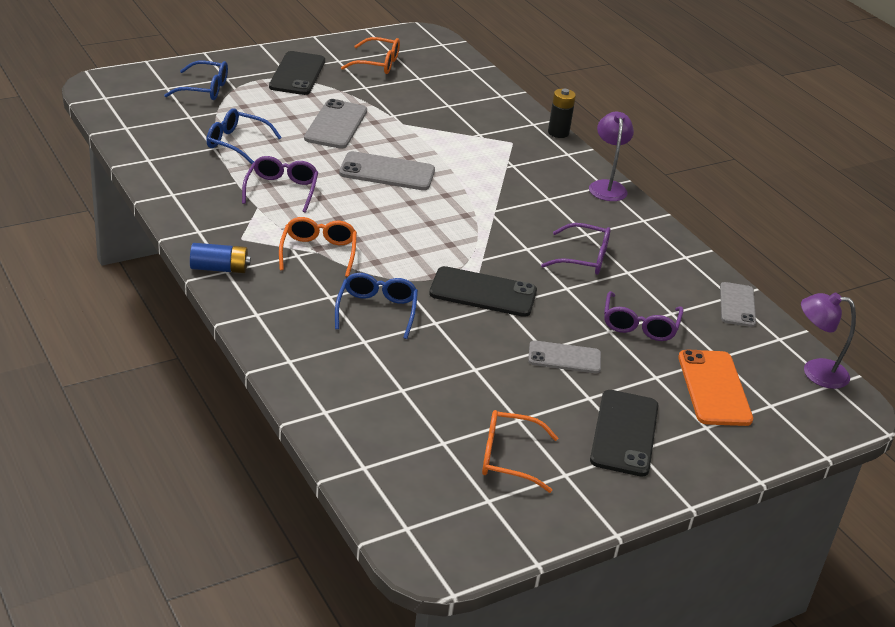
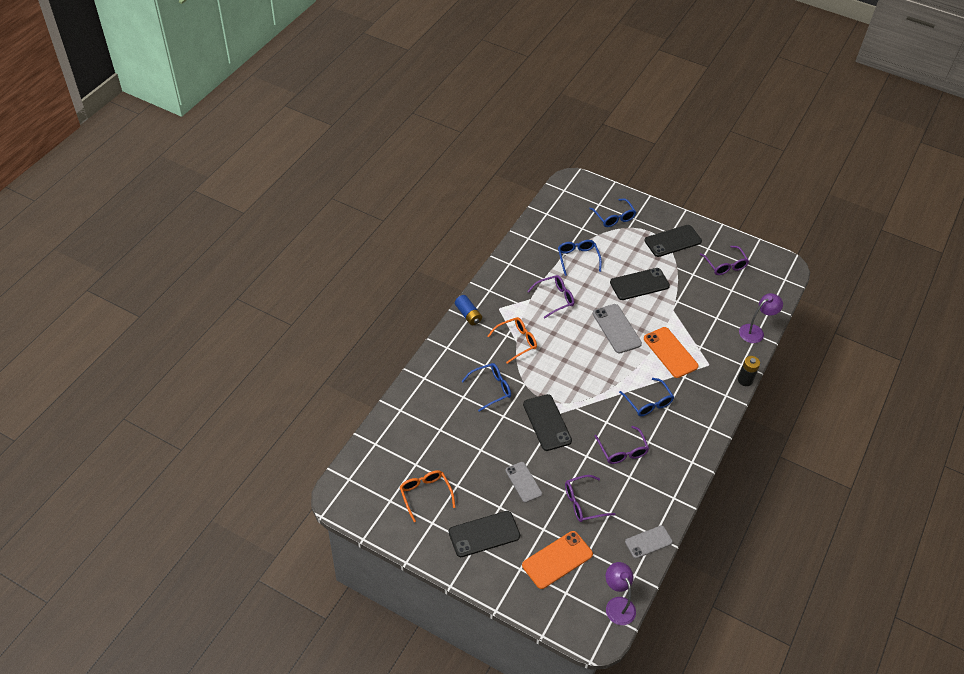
camera: 60 degrees right, 15 degrees up
grey phone [304,99,367,149] -> black phone [610,268,670,300]
orange glasses [341,37,400,74] -> purple glasses [700,246,749,275]
purple lamp [589,112,634,201] -> purple lamp moved to [739,293,783,343]
none -> blue glasses [619,378,674,416]
none -> orange phone [644,327,699,378]

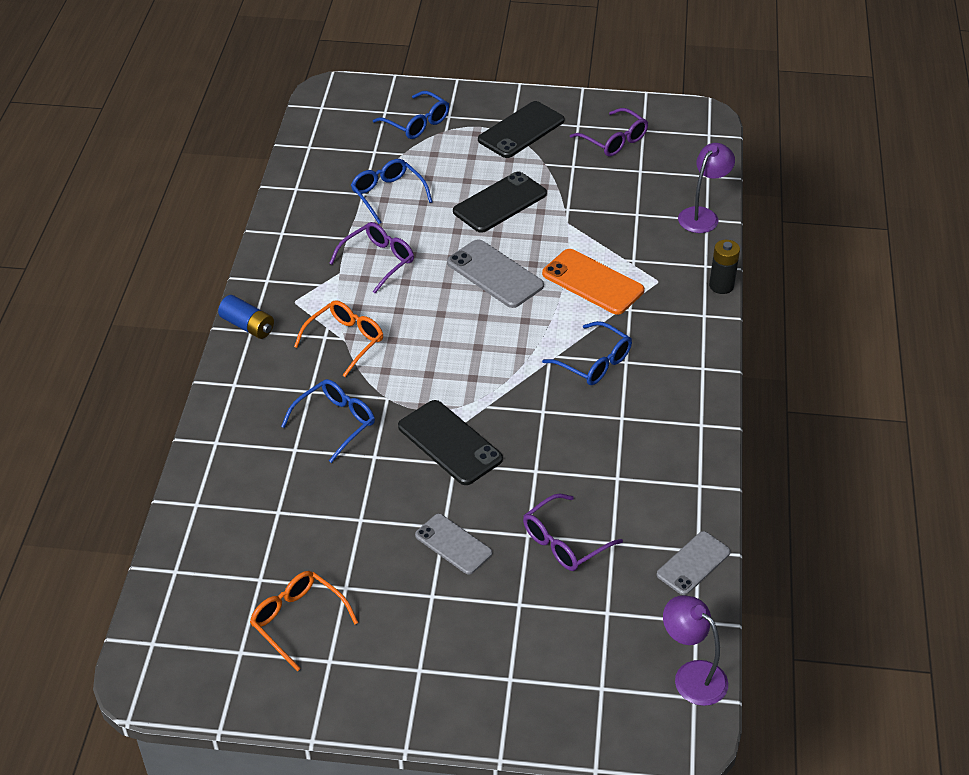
camera: 20 degrees left, 5 degrees down
black phone [449,511,520,557] -> none
orange phone [522,531,593,589] -> none
purple glasses [595,426,649,464] -> none

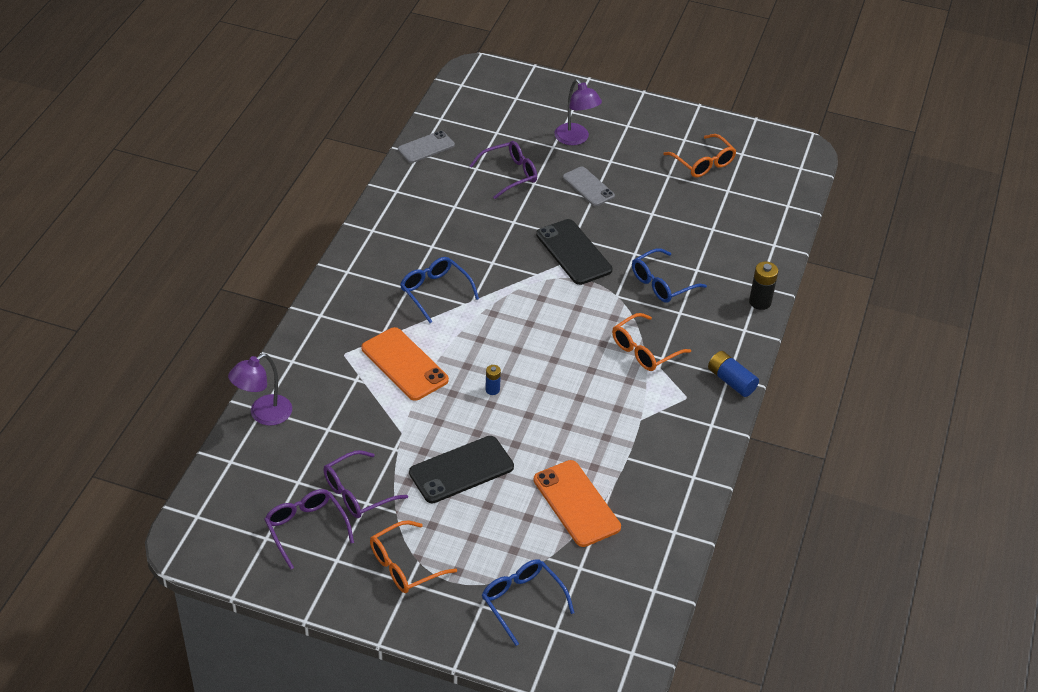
camera: 170 degrees left, 0 degrees up
purple glasses [329,222,414,293] -> purple glasses moved to [323,450,408,518]
blue glasses [351,159,432,224] -> orange phone [533,460,621,547]
grey phone [447,239,544,308] -> blue battery [485,365,501,395]
black phone [478,101,564,158] -> orange glasses [370,520,457,593]
purple lamp [663,595,728,706] -> purple lamp moved to [554,79,602,145]
black battery [709,240,740,294] -> black battery moved to [749,262,778,310]

